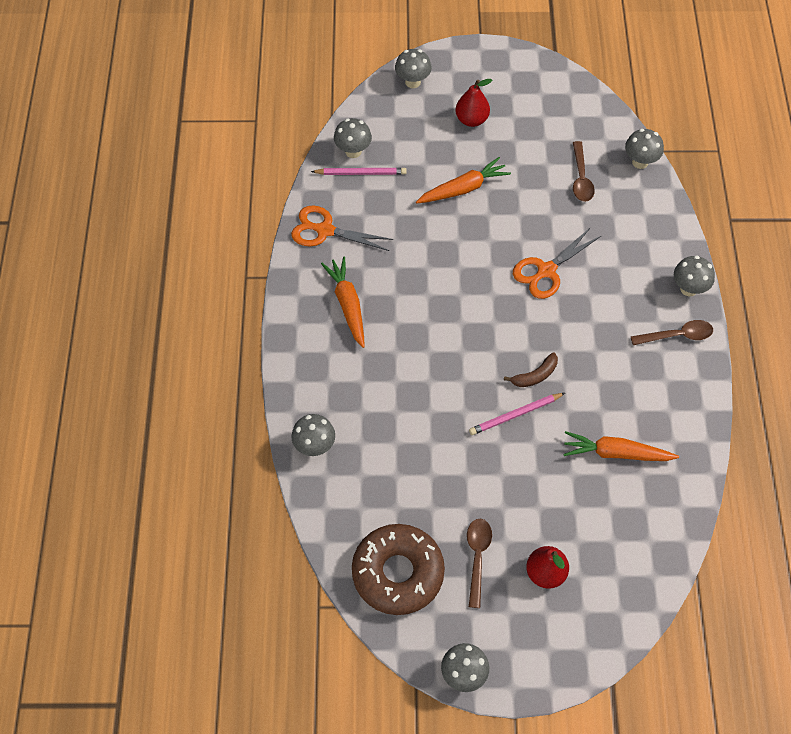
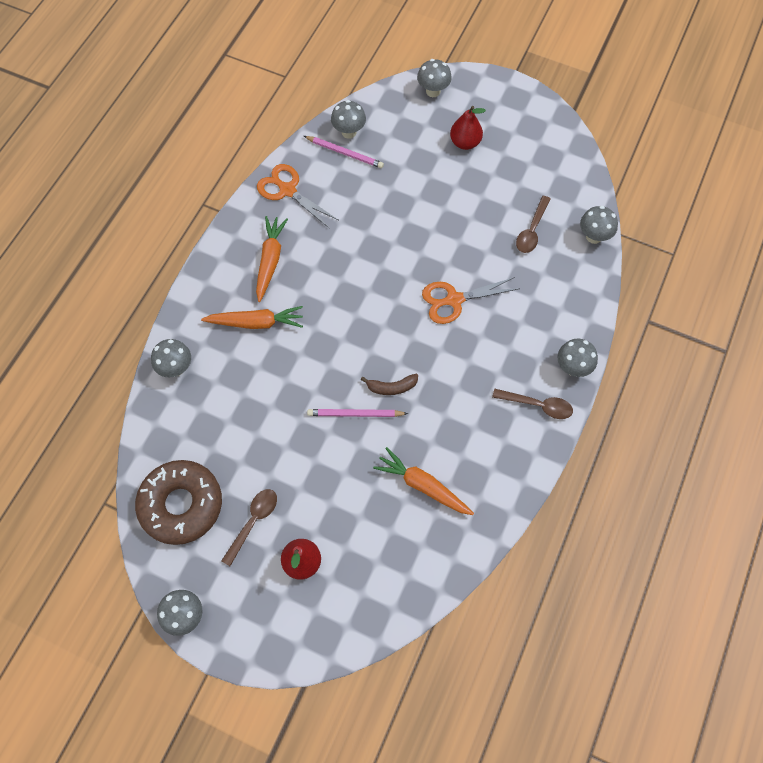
camera: 25 degrees right, 5 degrees up
orange carrot [416,157,511,203] -> orange carrot moved to [201,306,303,329]

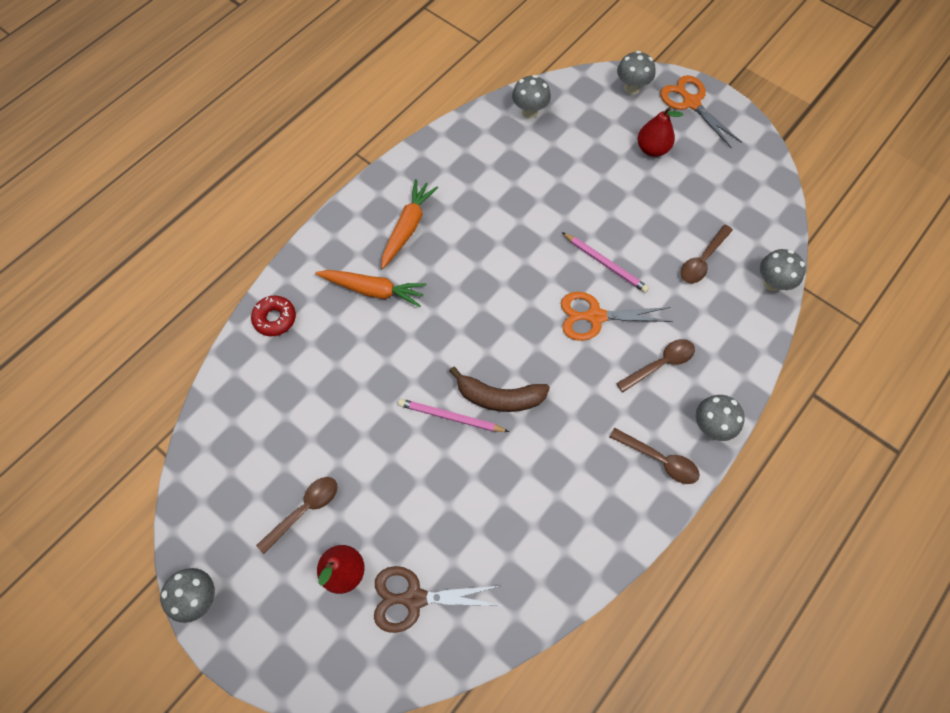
camera: 15 degrees right, 0 degrees up
brown donut [135,460,222,545] -> none
grey mushroom [151,339,191,377] -> red donut [251,296,296,336]
orange scissors [257,164,338,229] -> orange scissors moved to [660,75,742,148]
pink pencil [304,136,384,168] -> pink pencil moved to [562,232,649,293]
brown banana [361,374,418,395] -> brown banana [449,367,550,412], size x1.54
orange carrot [373,447,474,515] -> none
none -> brown scissors [374,566,504,633]
none -> brown spoon [616,339,695,392]

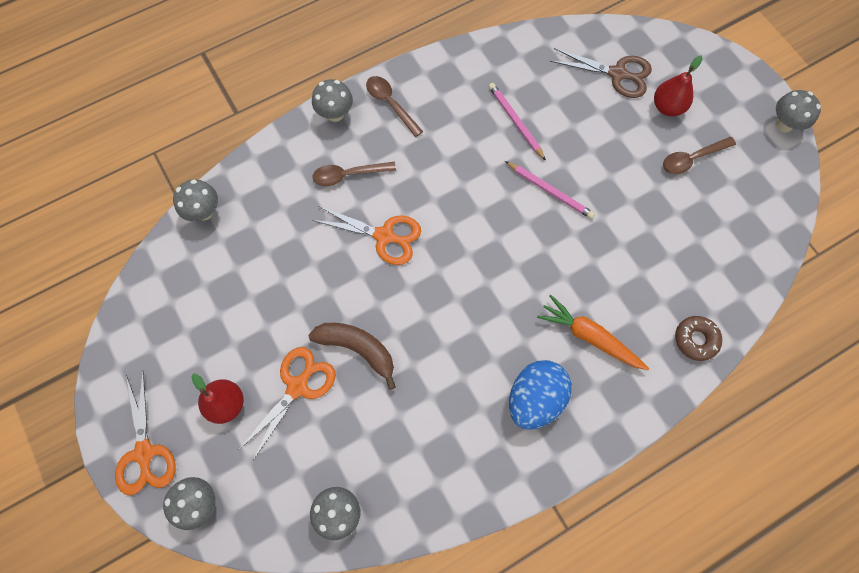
camera: 160 degrees left, 5 degrees up
red donut [251,296,296,336] -> brown donut [675,316,722,361]
orange carrot [381,179,438,269] -> blue egg [509,360,572,430]
brown banana [449,367,550,412] -> brown banana moved to [308,323,396,390]
pink pencil [562,232,649,293] -> pink pencil moved to [489,83,546,161]
brown spoon [681,225,733,283] -> none
none -> orange scissors [239,347,336,460]

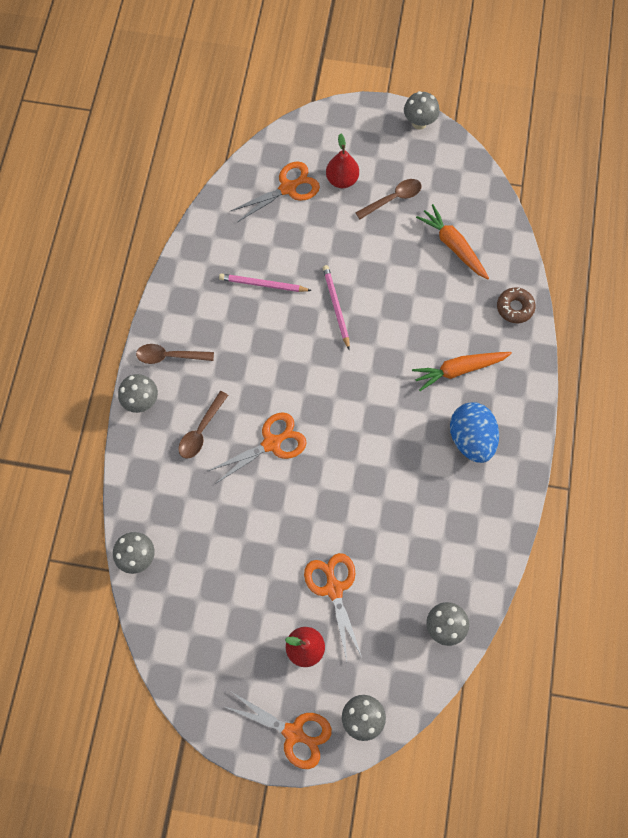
camera: 50 degrees left, 0 degrees up
brown banana [308,323,396,390] -> none
pink pencil [505,161,595,219] -> pink pencil turned 90 degrees counterclockwise [323,265,350,349]
brown scissors [550,48,652,98] -> orange scissors [231,161,320,222]
brown spoon [663,137,736,174] -> brown spoon turned 135 degrees counterclockwise [355,179,422,219]
none -> orange carrot [416,204,489,279]

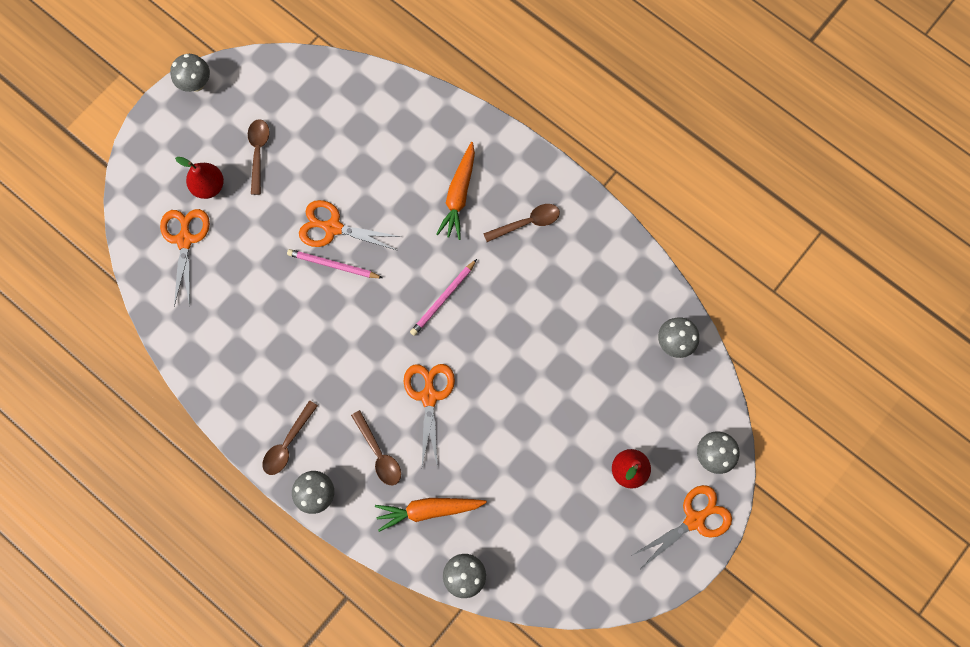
camera: 60 degrees left, 5 degrees up
pink pencil [219,274,312,292] -> pink pencil moved to [410,259,477,336]
orange scissors [304,553,362,661] -> orange scissors moved to [299,200,401,251]
orange carrot [416,204,489,279] -> orange carrot moved to [375,498,487,532]
blue egg [450,402,499,463] -> brown spoon [483,204,560,242]
brown donut [497,287,536,323] -> none

